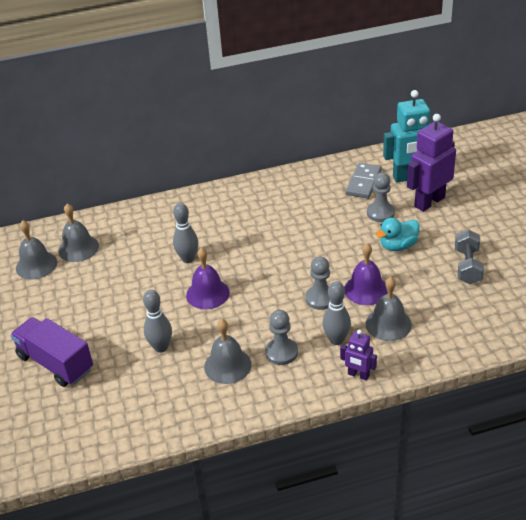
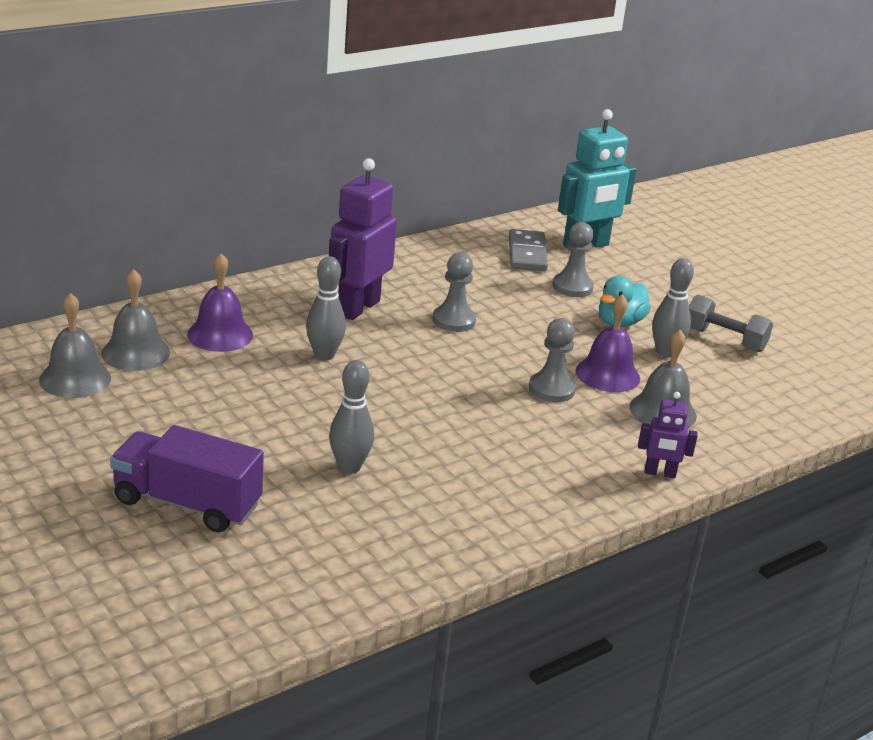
camera: 25 degrees left, 10 degrees down
purple bell [186,248,230,309] -> purple bell moved to [187,253,253,352]
grey bell [204,319,252,384] -> none
grey pawn [265,310,298,365] -> grey pawn moved to [433,253,476,332]
grey bowling pin [322,281,351,345] -> grey bowling pin moved to [652,258,694,358]
purple robot [407,114,456,212] -> purple robot moved to [329,158,397,320]
grey dumbbell [455,229,484,284] -> grey dumbbell turned 45 degrees counterclockwise [689,295,773,352]

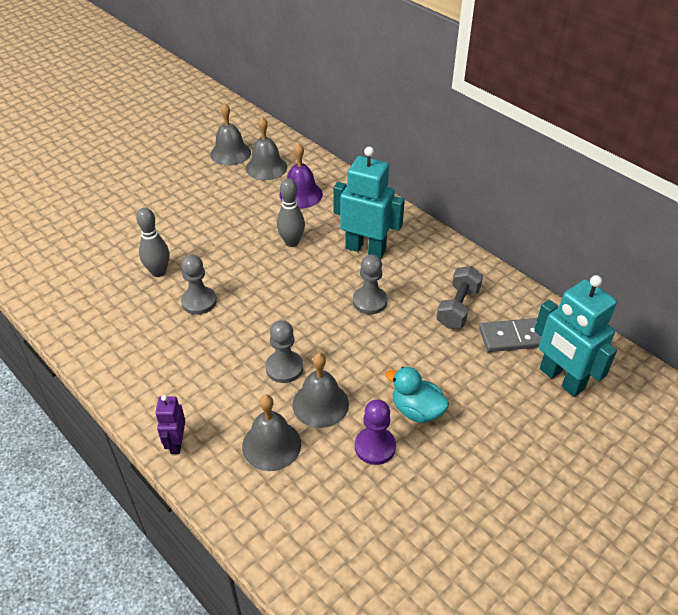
camera: 85 degrees right, 15 degrees up
purple truck [110,425,264,532] -> none
purple robot [329,158,397,320] -> turquoise robot [333,147,405,258]
grey pawn [553,222,594,297] -> grey pawn moved to [181,255,217,315]
purple bell [576,294,640,392] -> grey bell [292,353,349,428]
grey bowling pin [652,258,694,358] -> purple pawn [355,400,396,465]
grey dumbbell [689,295,773,352] -> grey dumbbell moved to [436,266,483,329]

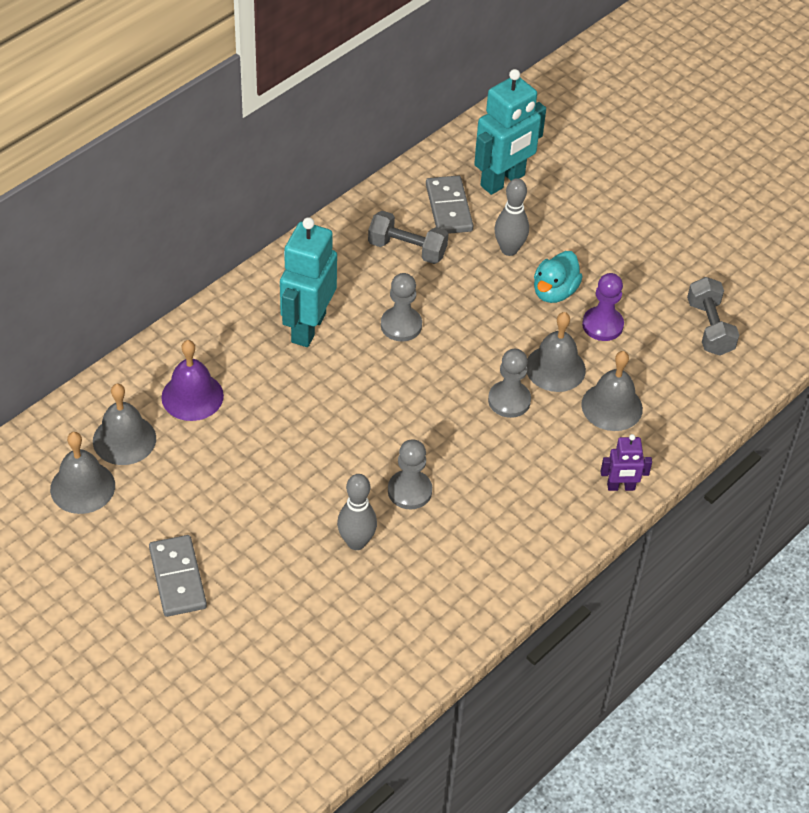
camera: 95 degrees left, 5 degrees up
grey bowling pin [277,178,305,247] -> grey bowling pin moved to [494,178,529,256]
none -> grey domino [149,535,207,617]
none -> grey dumbbell [687,277,739,356]

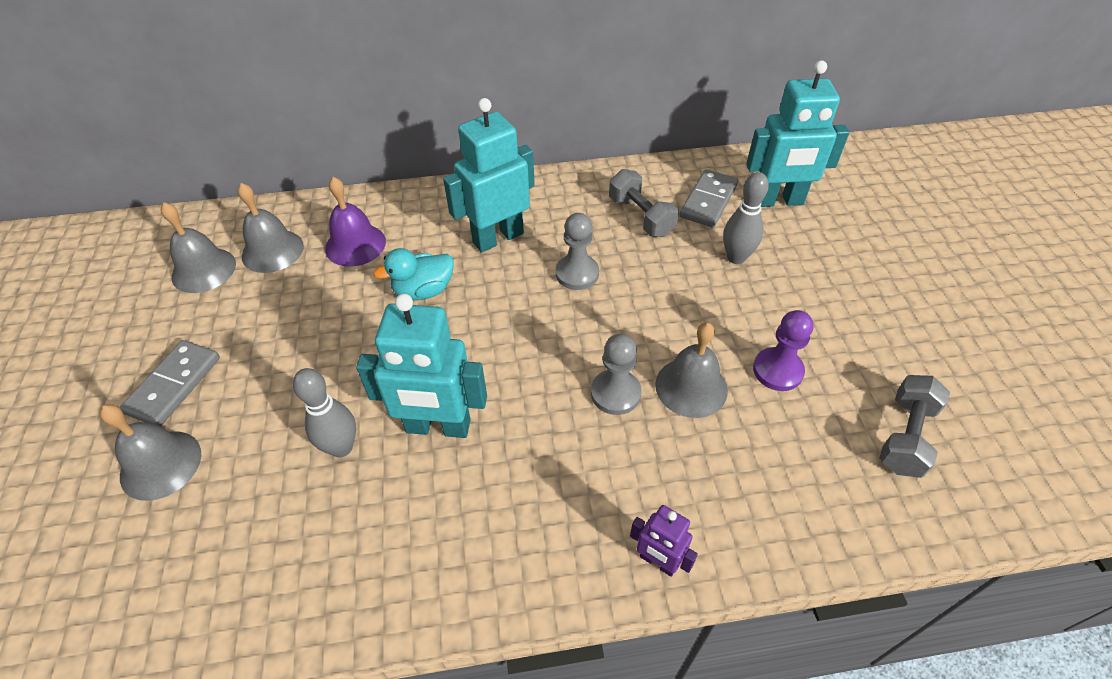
camera: 40 degrees right, 0 degrees up
grey pawn [388,439,432,509] -> turquoise robot [356,294,487,438]
turquoise duck [534,251,583,303] -> turquoise duck moved to [373,248,454,300]
grey bell [581,351,643,431] -> grey bell moved to [100,404,201,501]

